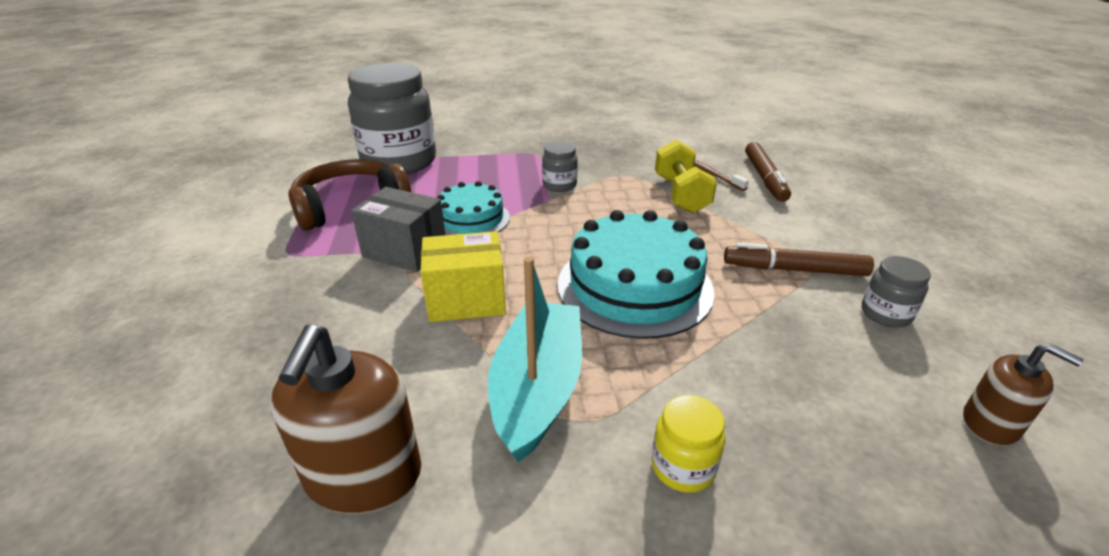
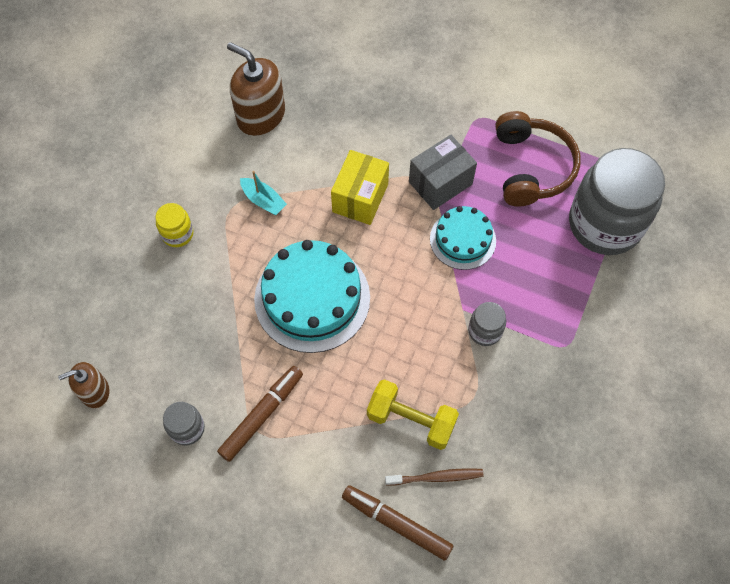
camera: 120 degrees right, 30 degrees up
turquoise boat [488,256,582,463] -> turquoise boat [240,171,287,215], size x0.49

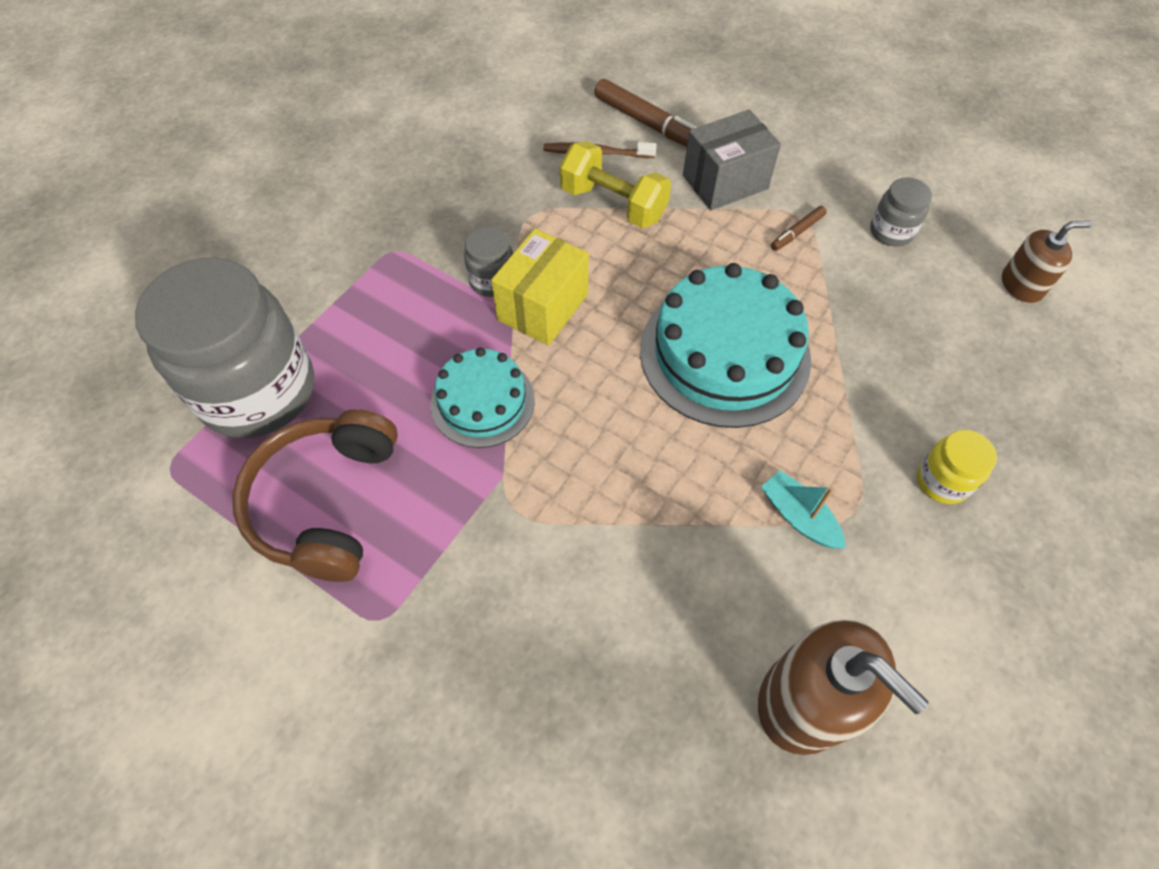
camera: 170 degrees left, 5 degrees down
brown marker [217,366,303,462] -> brown marker [771,206,827,251], size x0.52
yellow box [331,150,389,225] -> yellow box moved to [491,229,589,346]
grey box [409,135,477,210] -> grey box moved to [683,110,781,210]

